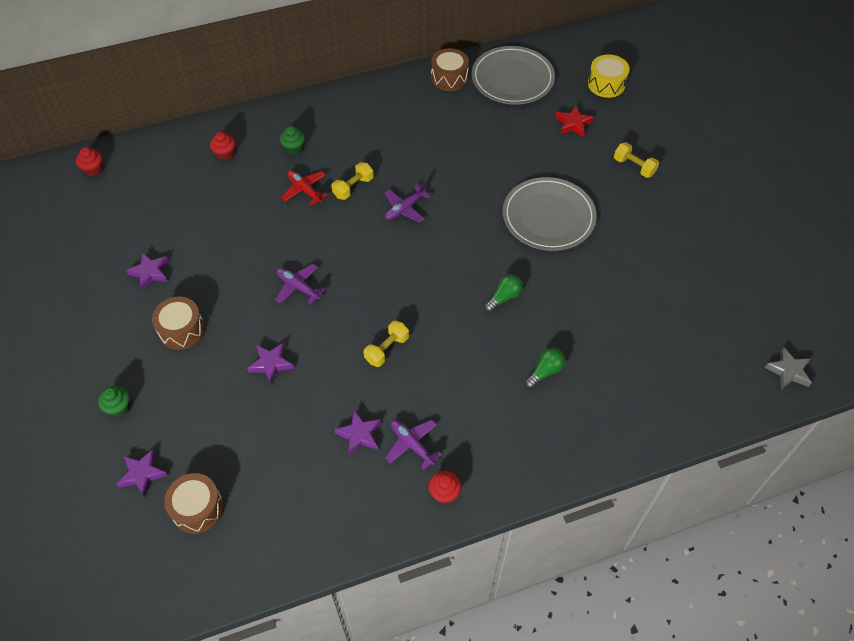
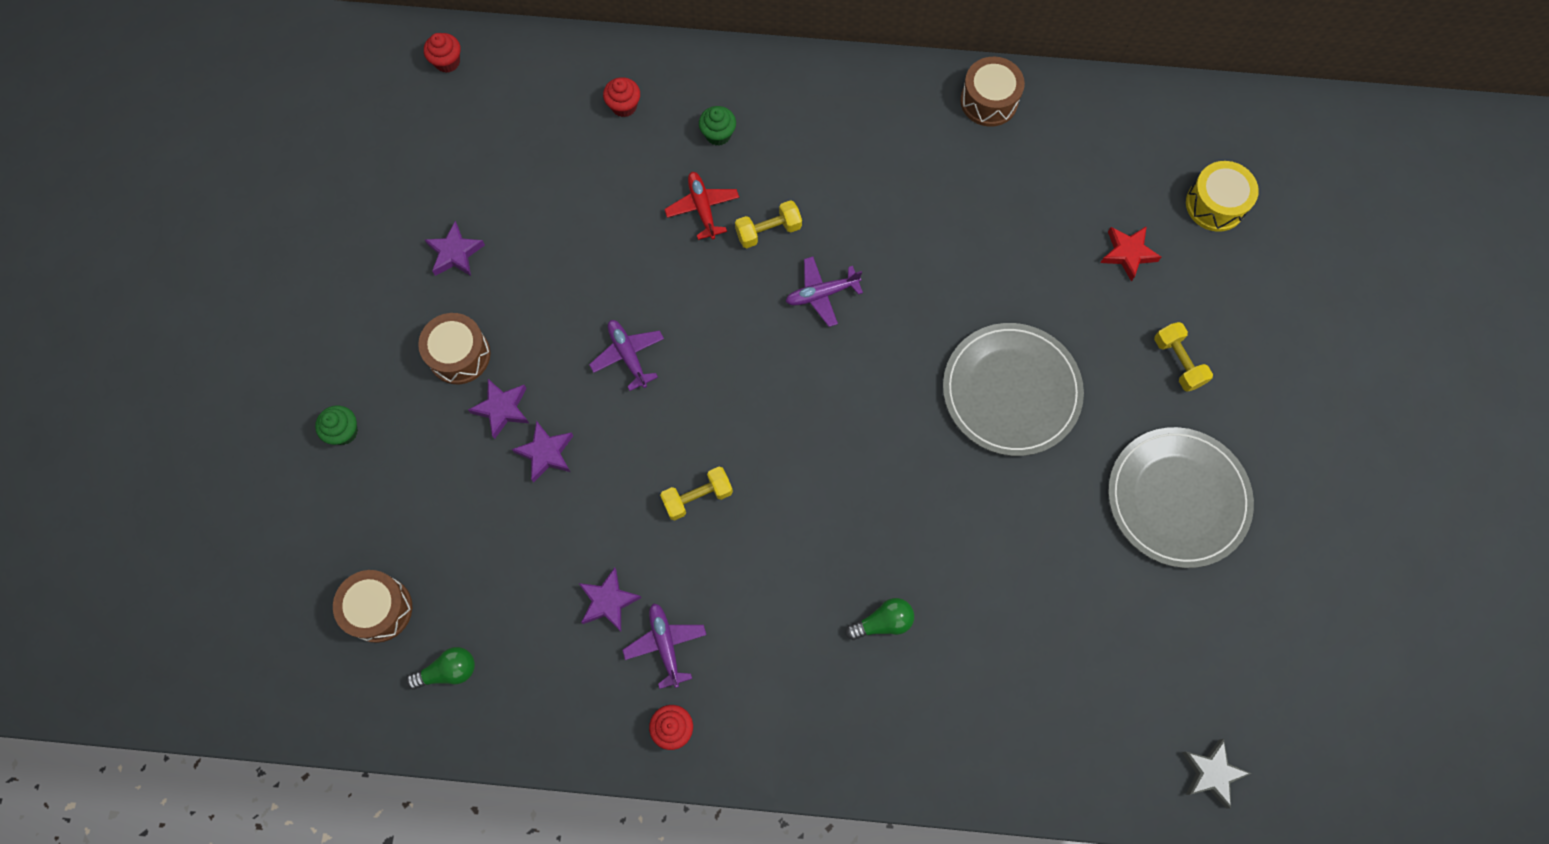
camera: 25 degrees right, 15 degrees up
purple star [116,449,168,497] -> purple star moved to [468,379,529,439]
grey plate [472,46,555,104] -> grey plate moved to [1108,427,1254,568]
green light bulb [484,274,523,313] -> green light bulb moved to [406,647,475,690]

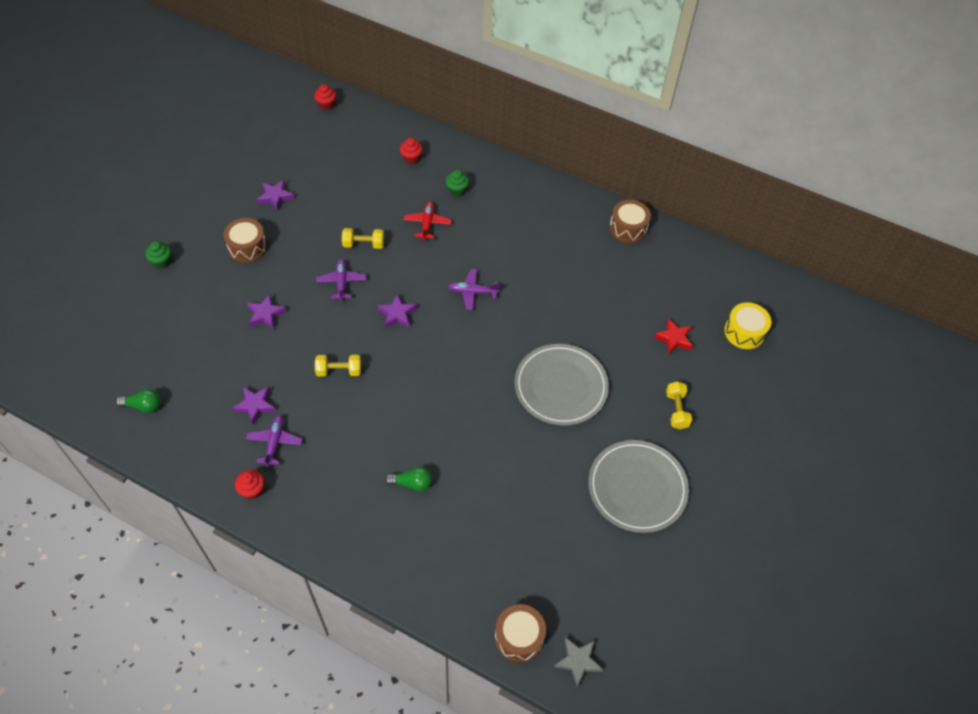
camera: 20 degrees right, 15 degrees down
brown drum [333,570,412,643] -> brown drum moved to [495,604,546,662]
purple star [468,379,529,439] -> purple star moved to [378,294,417,329]
yellow dumbbell [735,200,802,248] -> yellow dumbbell moved to [342,228,384,249]

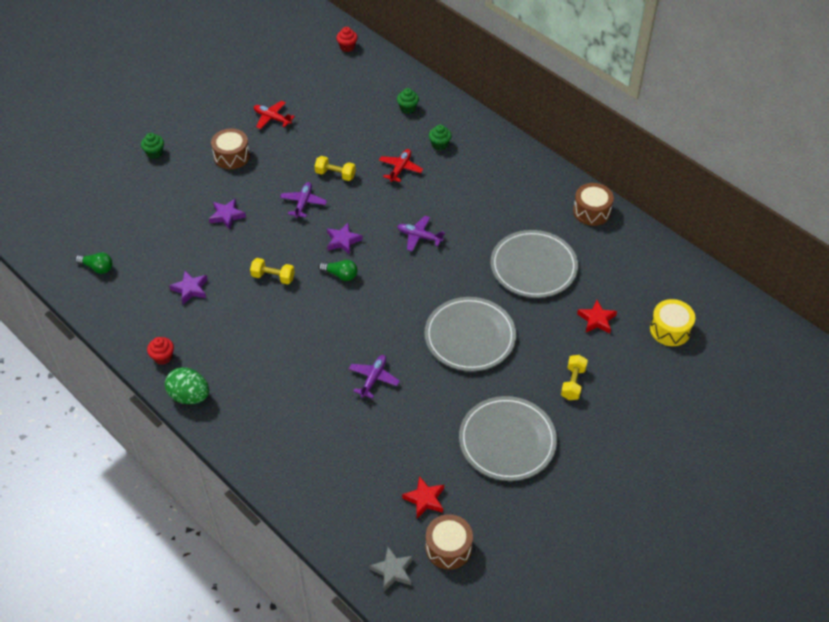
camera: 20 degrees right, 5 degrees down
purple plane [246,415,303,467] -> purple plane moved to [349,355,400,399]
purple star [257,180,294,211] -> red plane [254,101,295,129]
green light bulb [385,467,432,491] -> green light bulb moved to [319,260,357,281]
red cupcake [400,138,423,164] -> green cupcake [397,88,419,114]
brown drum [495,604,546,662] -> brown drum moved to [426,514,473,570]
none -> green egg [165,367,209,404]
none -> red star [402,476,444,518]
none -> grey plate [491,230,578,298]

